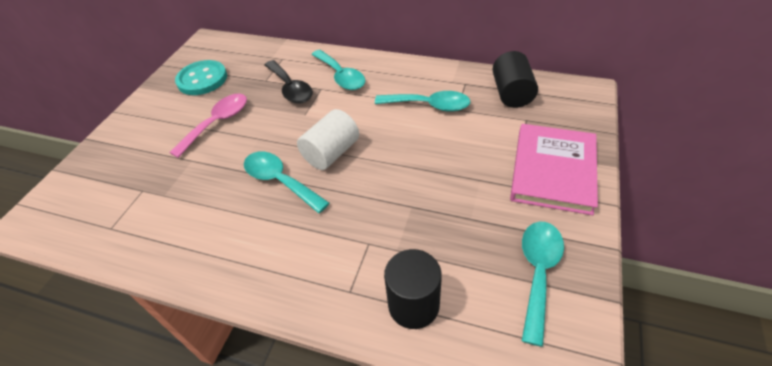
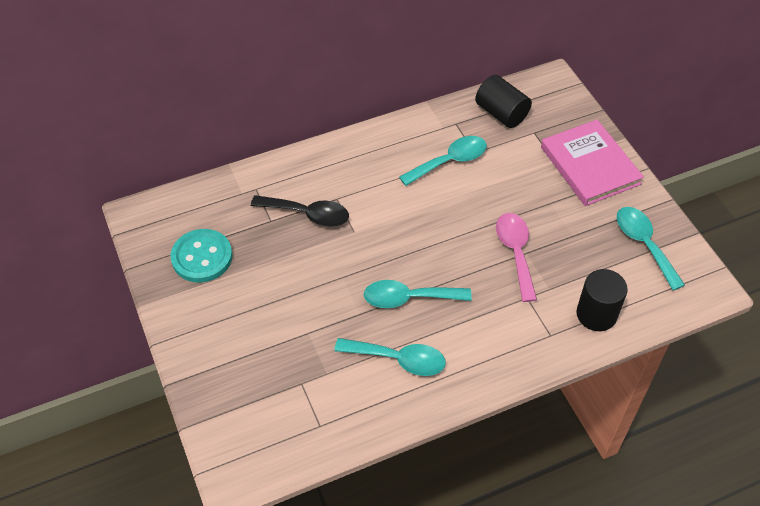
camera: 45 degrees left, 5 degrees up
pink spoon [169,94,247,158] -> pink spoon moved to [496,213,537,302]
white cylinder [297,109,359,170] -> none
turquoise spoon [311,50,365,90] -> turquoise spoon moved to [334,338,446,376]

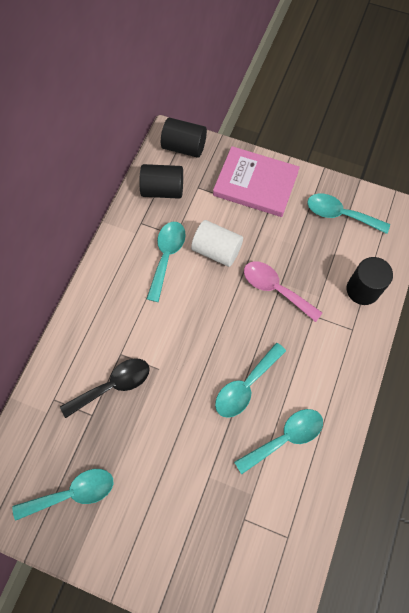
camera: 45 degrees left, 15 degrees up
turquoise button [171,229,233,282] -> turquoise spoon [12,469,113,521]
none -> black cylinder [161,117,207,158]
none -> white cylinder [191,220,243,267]

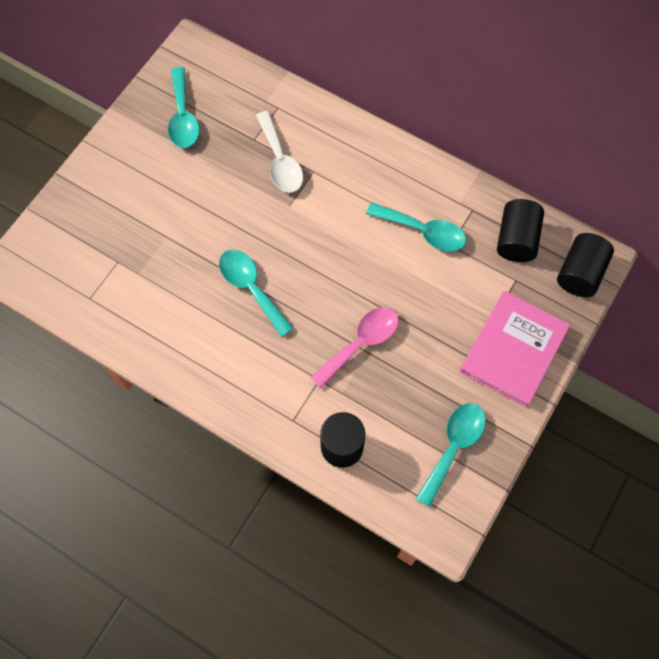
camera: 100 degrees right, 0 degrees up
black spoon [60,358,150,418] -> white spoon [256,111,303,193]
white cylinder [191,220,243,267] -> none
turquoise spoon [234,409,323,474] -> none

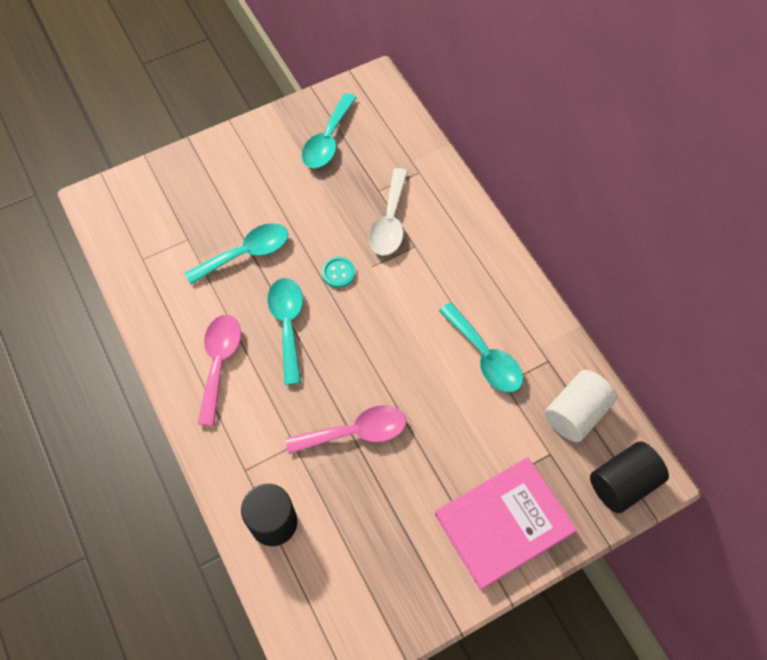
camera: 30 degrees right, 5 degrees down
turquoise spoon [416,403,486,507] -> turquoise spoon moved to [185,223,288,285]
black cylinder [497,199,544,262] -> white cylinder [545,370,617,442]
none -> pink spoon [198,315,241,426]
none -> turquoise button [322,257,355,288]

